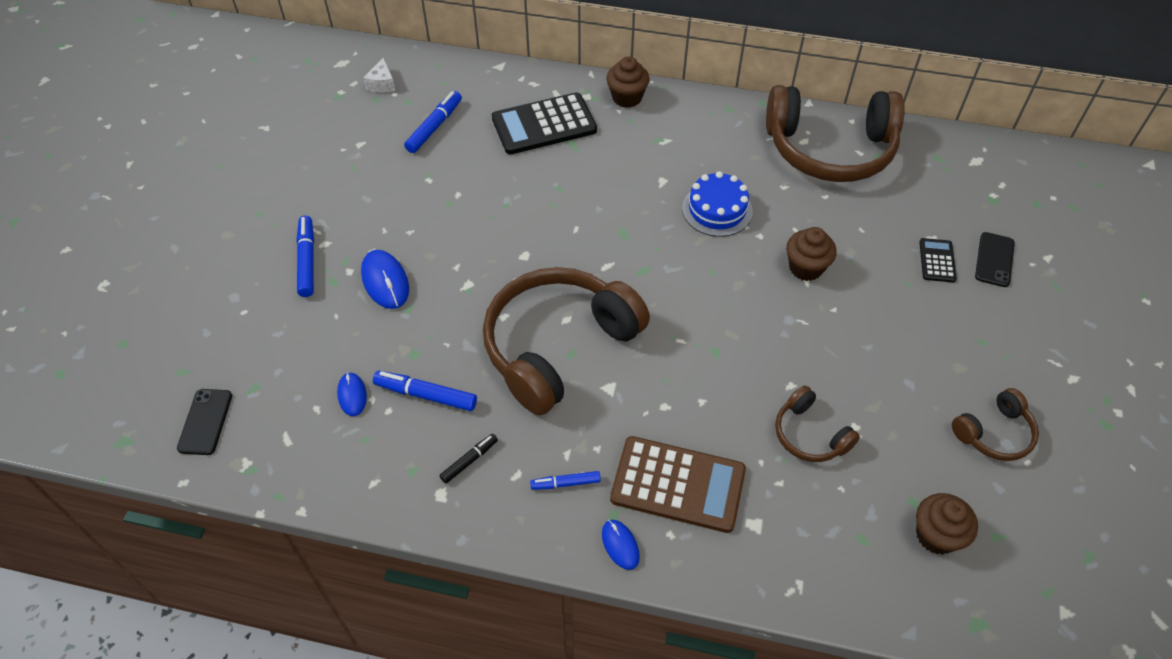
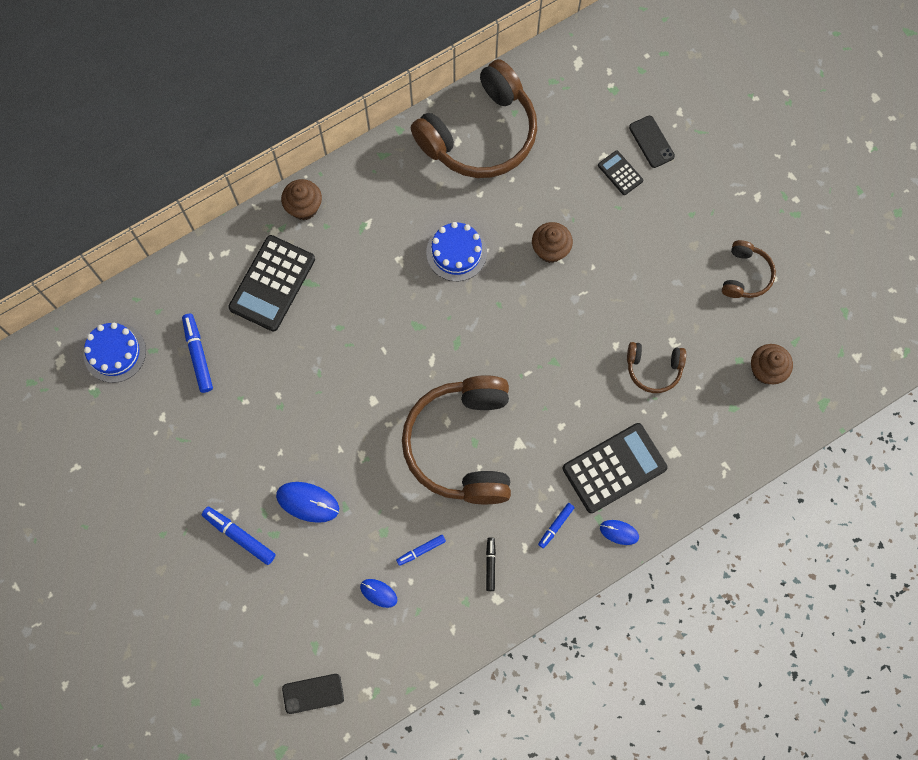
camera: 45 degrees left, 20 degrees up
black phone [177,389,232,455] -> black phone turned 60 degrees counterclockwise [282,674,344,714]
white cheese [363,58,395,93] -> blue cake [84,323,146,383]
blue marker [373,371,477,411] -> blue marker [396,535,446,566], size x0.62
brown calculator [610,436,746,533] -> black calculator [563,423,667,513]

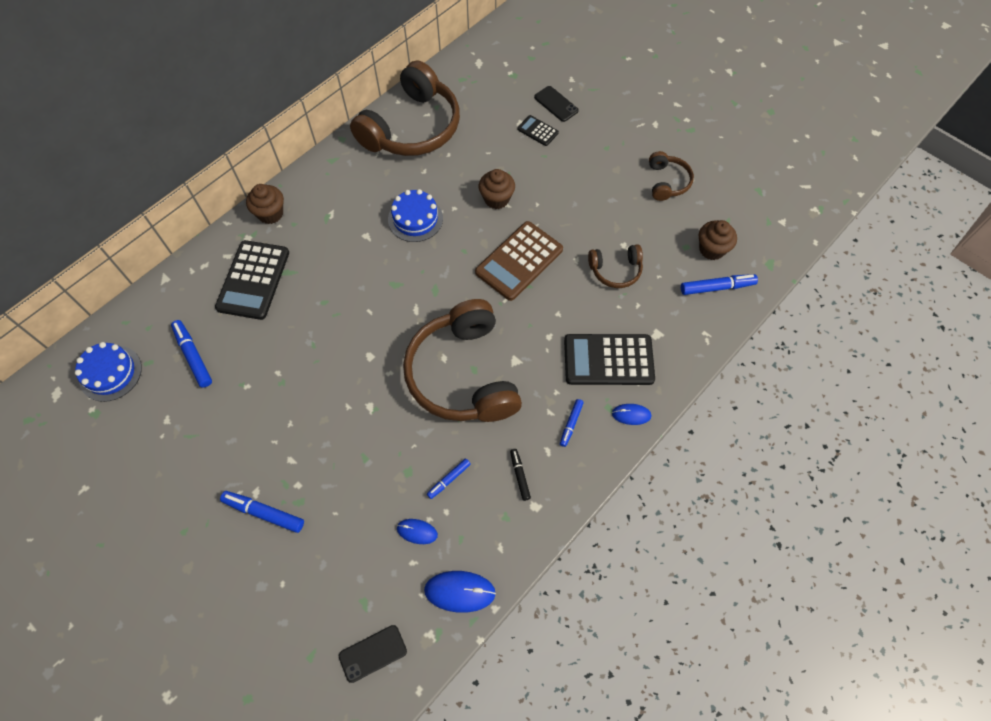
camera: 15 degrees left, 10 degrees down
blue mouse [276,482,339,523] -> blue mouse moved to [424,571,496,613]
black calculator [563,423,667,513] -> black calculator turned 135 degrees counterclockwise [564,334,655,385]
none -> brown calculator [475,221,563,301]
none -> blue marker [681,274,758,295]

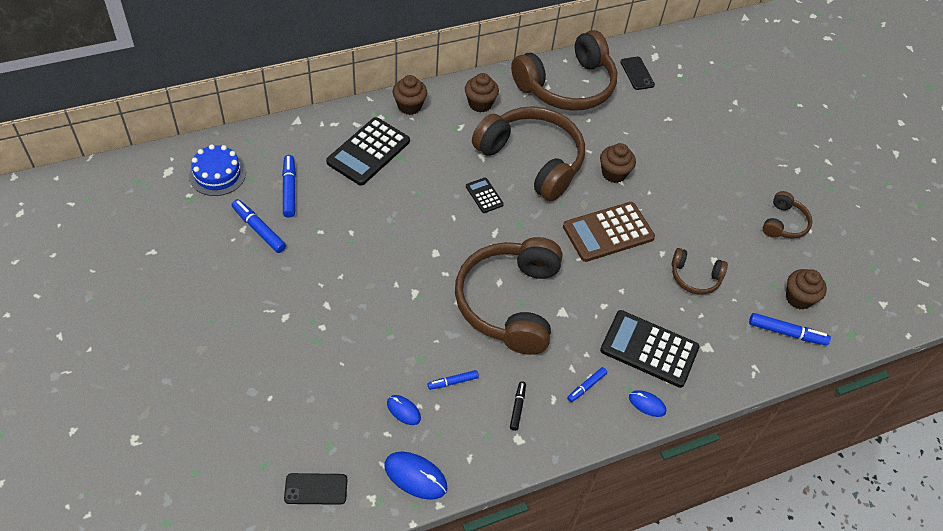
camera: 20 degrees right, 10 degrees down
blue marker [220,491,304,533] -> blue marker moved to [232,199,286,253]
blue cake [388,189,443,242] -> brown headphones [472,106,585,201]
black calculator [517,115,559,146] -> black calculator moved to [466,178,504,213]
black phone [534,86,578,122] -> black phone moved to [620,57,655,90]
none -> brown cupcake [465,73,499,112]

